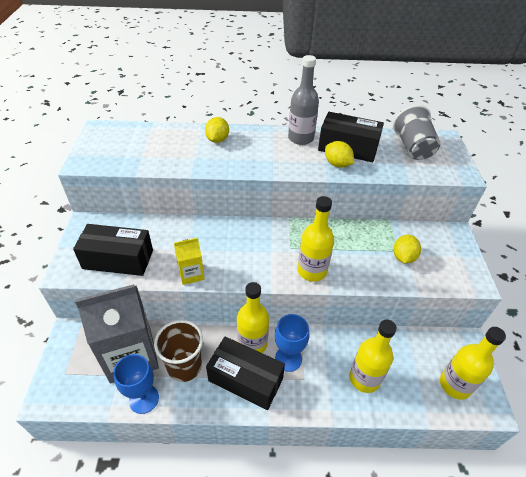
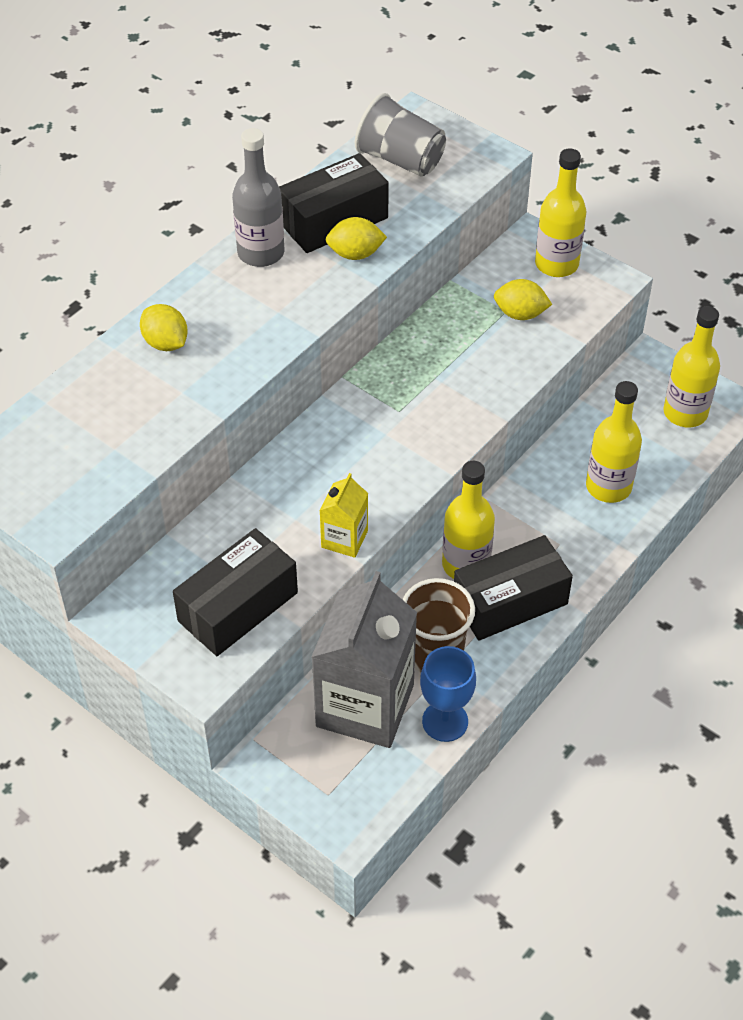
camera: 50 degrees left, 5 degrees up
blue goblet [275,314,309,372] -> none
yellow bottle [297,196,334,282] -> yellow bottle moved to [535,148,586,277]
yellow lemon [393,235,421,264] -> yellow lemon turned 45 degrees counterclockwise [494,279,552,320]

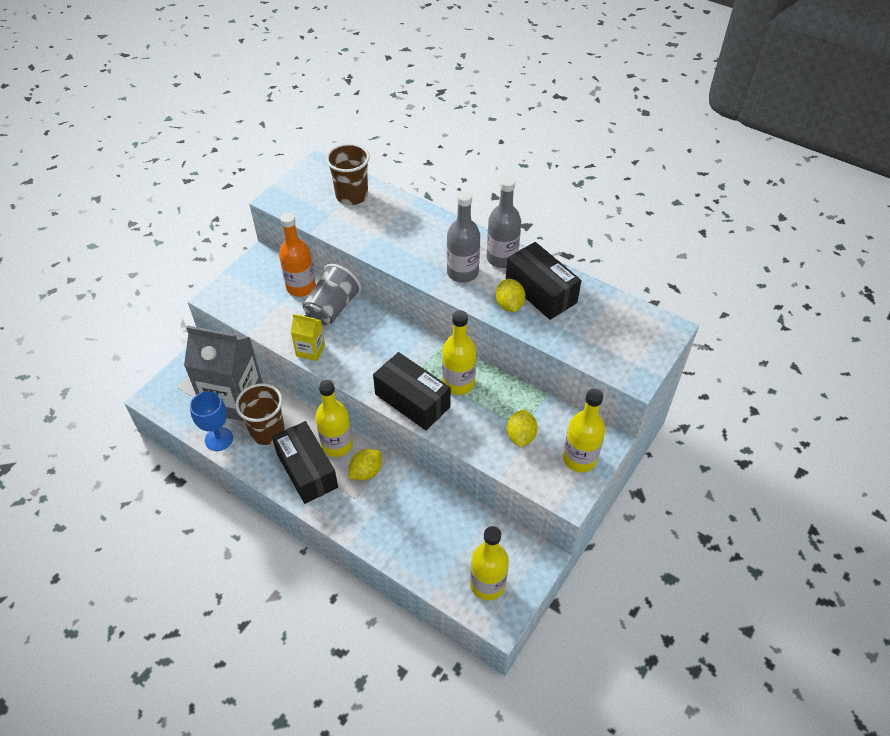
camera: 85 degrees right, 0 degrees up
yellow lemon [140,304,188,351] -> yellow lemon moved to [349,449,382,480]
black box [173,528,298,656] -> black box moved to [373,352,451,430]
grey cup [355,93,446,176] -> grey cup moved to [303,264,361,326]
yellow bottle [586,381,642,503] -> yellow bottle moved to [442,310,476,395]
none -> orange bottle [279,213,316,297]
none -> brown cup [326,143,370,205]
none -> grey bottle [447,191,480,283]

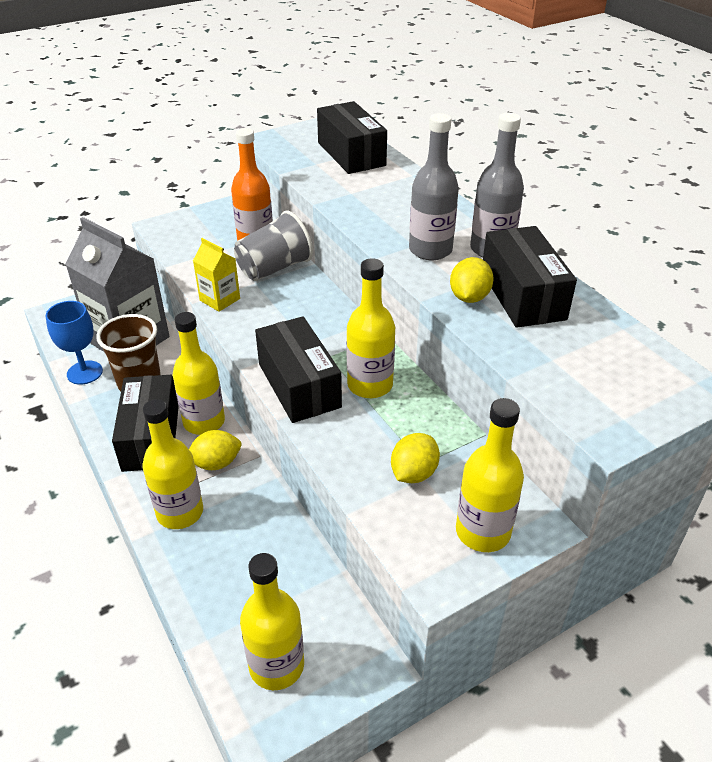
camera: 25 degrees right, 10 degrees down
brown cup [326,143,370,205] -> black box [317,101,387,174]
none -> yellow bottle [143,399,203,529]

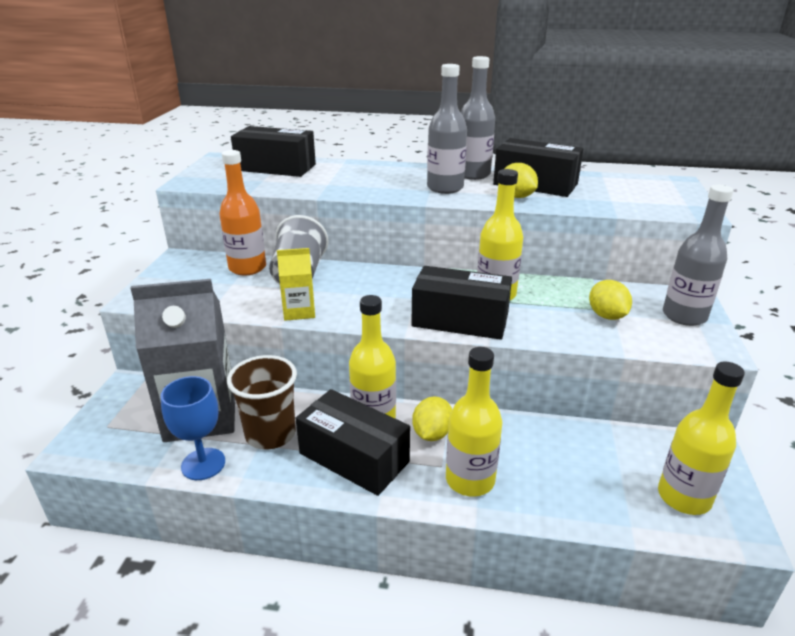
camera: 50 degrees left, 10 degrees down
yellow bottle [456,398,524,552] -> grey bottle [663,185,734,326]

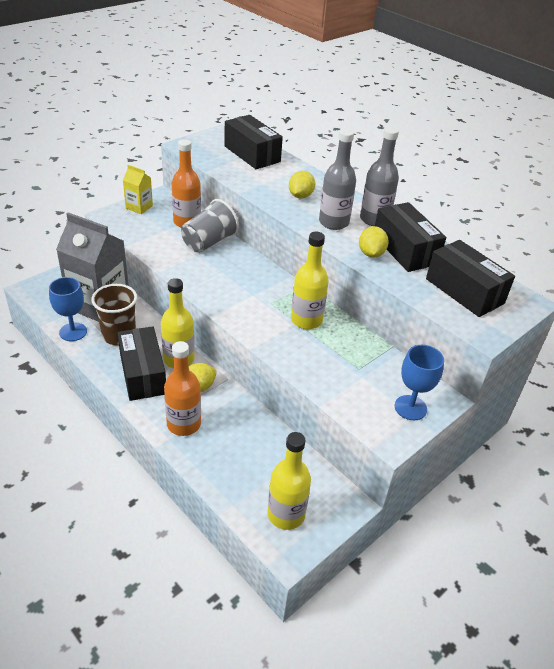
camera: 35 degrees right, 10 degrees up
yellow carton [277,248,315,321] -> yellow carton moved to [123,165,153,214]
black box [411,266,512,340] -> black box moved to [426,240,515,317]
yellow bottle [446,347,502,497] -> orange bottle [164,341,201,436]
yellow lemon [589,280,632,320] -> yellow lemon moved to [289,171,315,199]
grey bottle [663,185,734,326] -> blue goblet [395,345,444,420]

